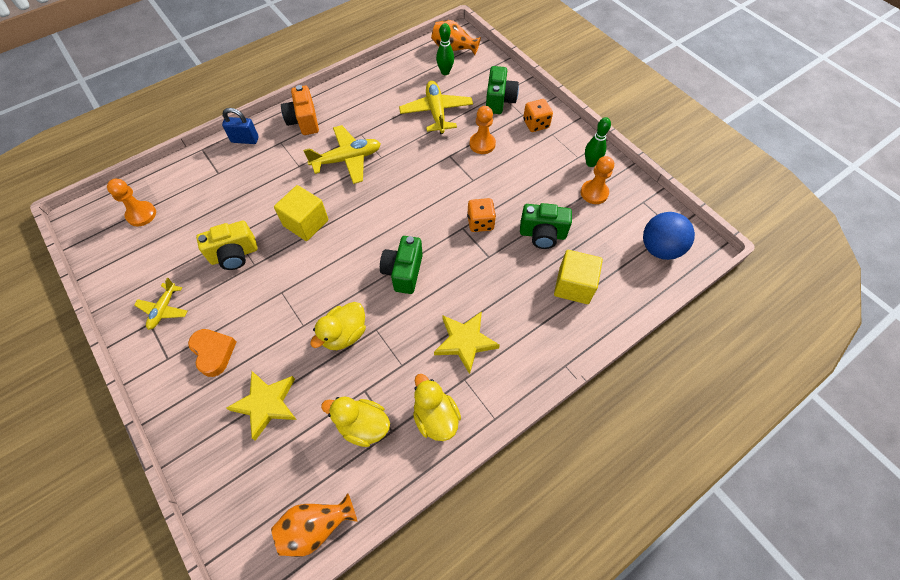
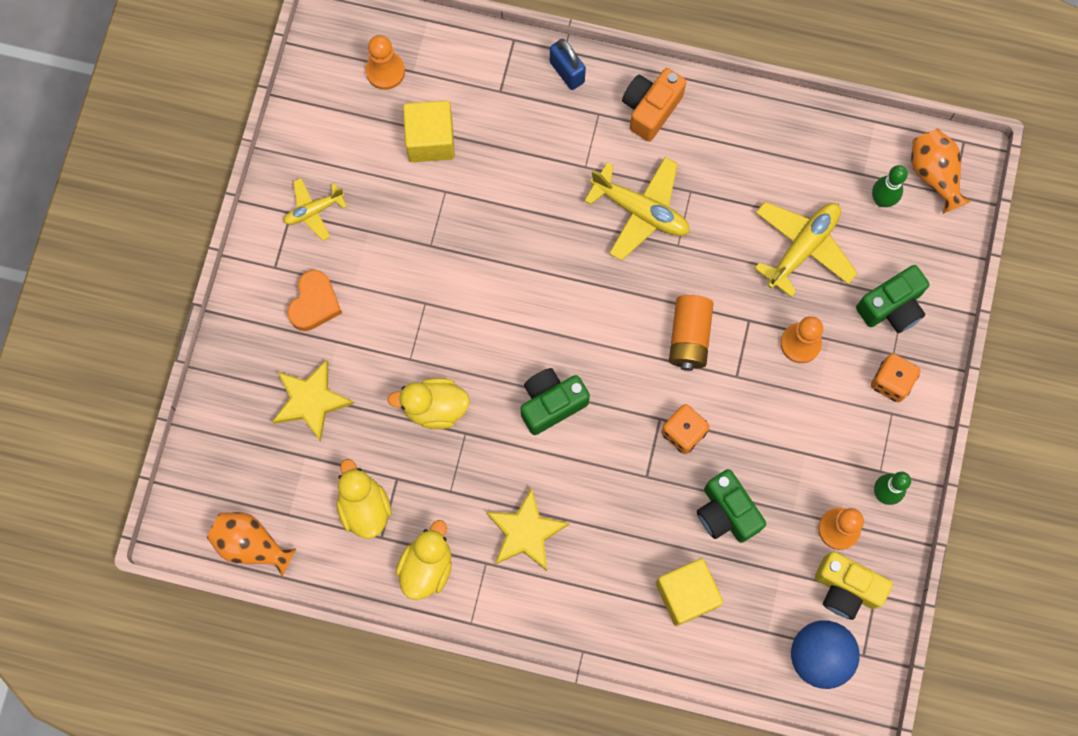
camera: 50 degrees right, 15 degrees up
yellow camera [196,221,258,270] -> yellow camera moved to [815,552,893,620]
yellow cube [274,185,328,241] -> yellow cube moved to [403,100,455,162]
none -> orange battery [669,295,714,371]

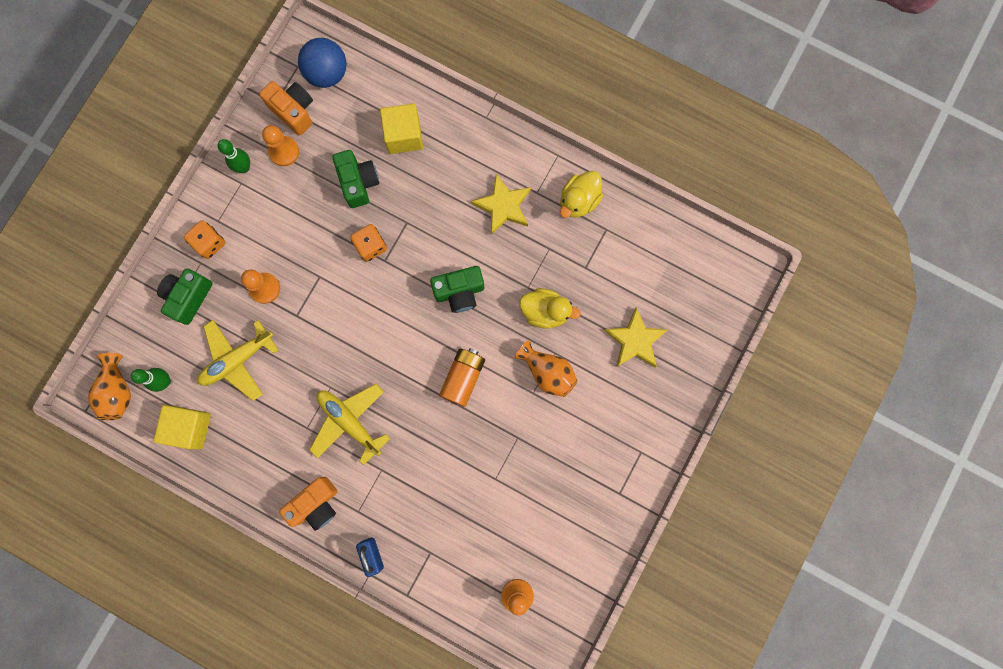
camera: 165 degrees left, 5 degrees up
orange vase [207,512,297,576] -> orange vase moved to [515,340,578,397]
yellow plane [283,178,347,241] -> none
orange heart [287,270,342,331] -> none
yellow duck [336,459,392,539] -> none
yellow cube [403,100,455,162] -> yellow cube moved to [153,405,211,449]
orange battery [669,295,714,371] -> orange battery moved to [439,348,485,407]
yellow camera [815,552,893,620] -> orange camera [259,81,313,136]
green camera [856,265,930,333] -> green camera turned 45 degrees counterclockwise [157,269,213,325]

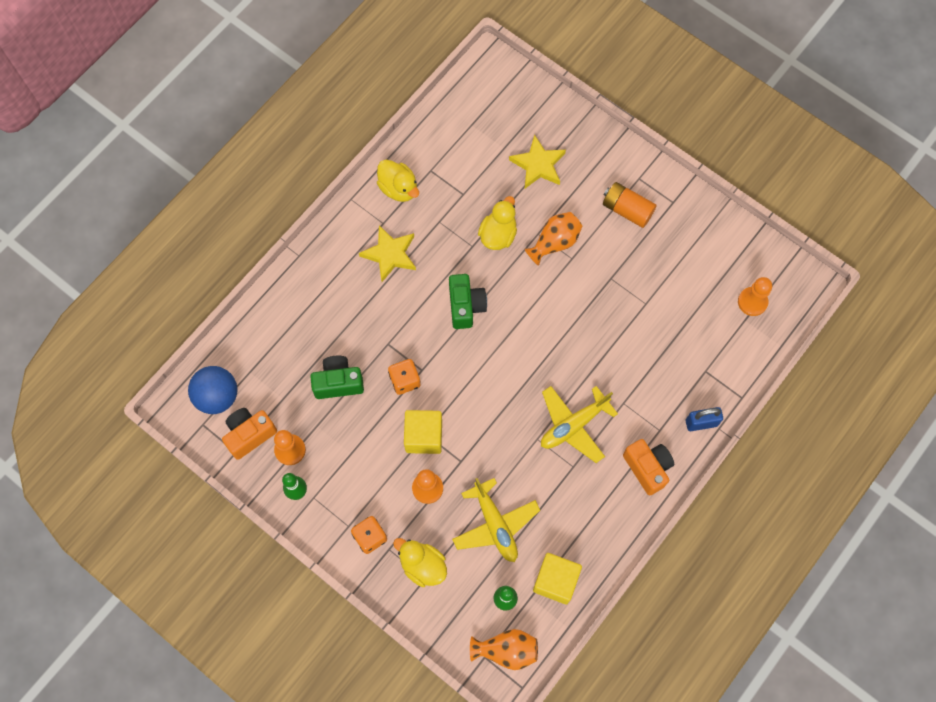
camera: 80 degrees left, 10 degrees down
green camera [157,269,213,325] -> yellow duck [393,538,447,587]
yellow cube [380,104,423,154] -> yellow cube moved to [404,410,442,454]
orange battery [439,348,485,407] -> orange battery moved to [603,182,657,228]

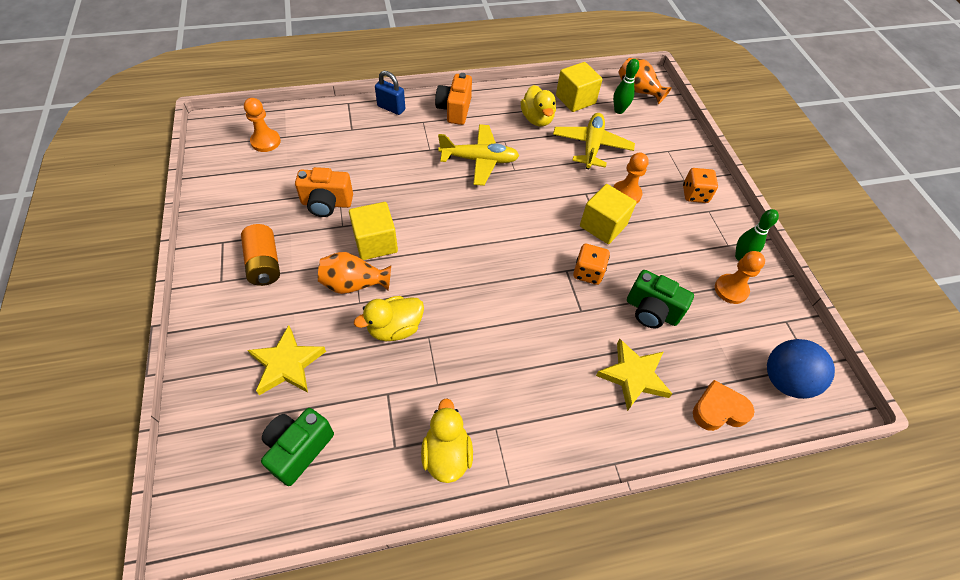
camera: 145 degrees left, 15 degrees down
orange camera [222,408,277,460] -> orange camera moved to [295,167,353,217]
yellow star [359,225,416,282] -> yellow star moved to [596,339,672,411]
yellow duck [393,538,447,587] -> yellow duck moved to [521,85,556,126]
green camera [449,274,487,329] -> green camera moved to [261,408,334,486]
none -> yellow cube [349,202,398,260]
none -> orange heart [693,380,754,431]

